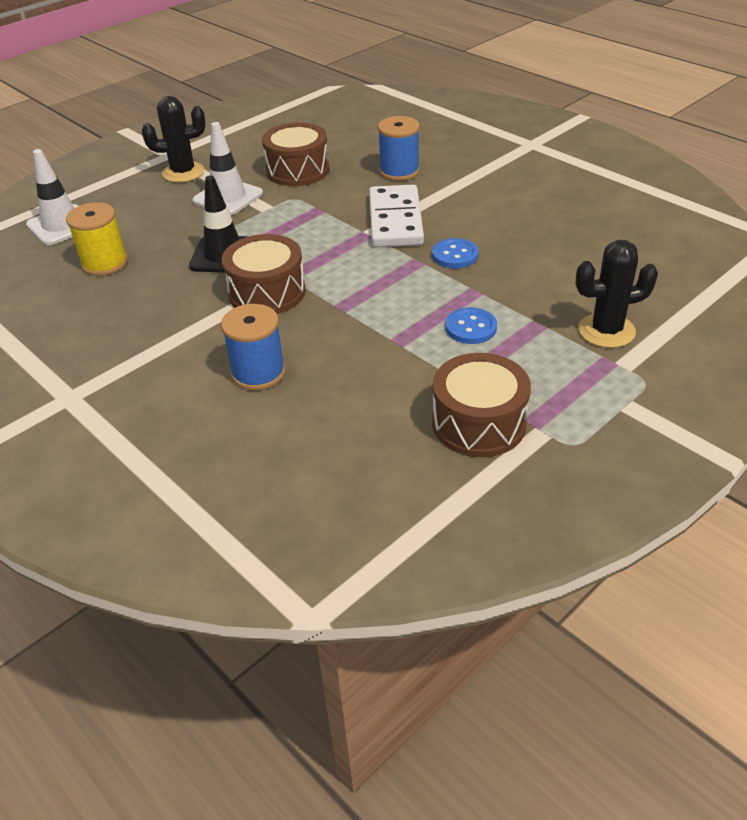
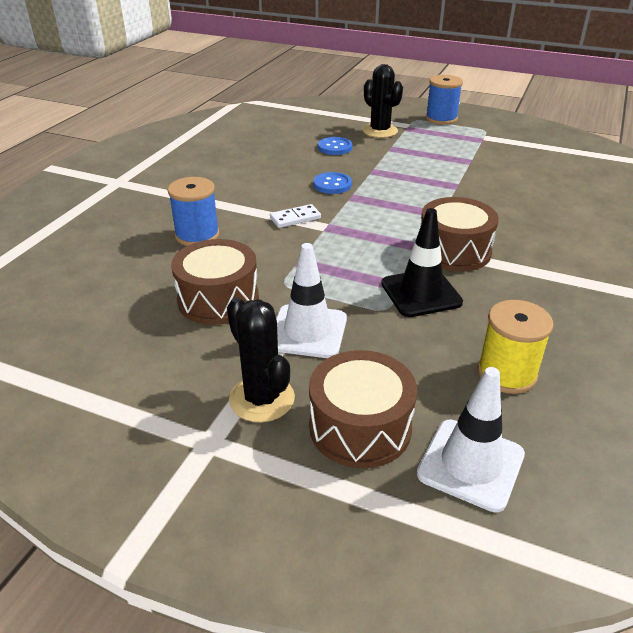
camera: 115 degrees left, 5 degrees down
blue spool [221,304,286,390] -> blue spool moved to [426,75,463,125]
white domino [369,184,424,247] -> white domino [270,204,321,228], size x0.49
brown drum [432,353,531,457] -> brown drum moved to [309,350,417,468]
blue button [445,307,497,344] -> blue button moved to [318,137,352,155]

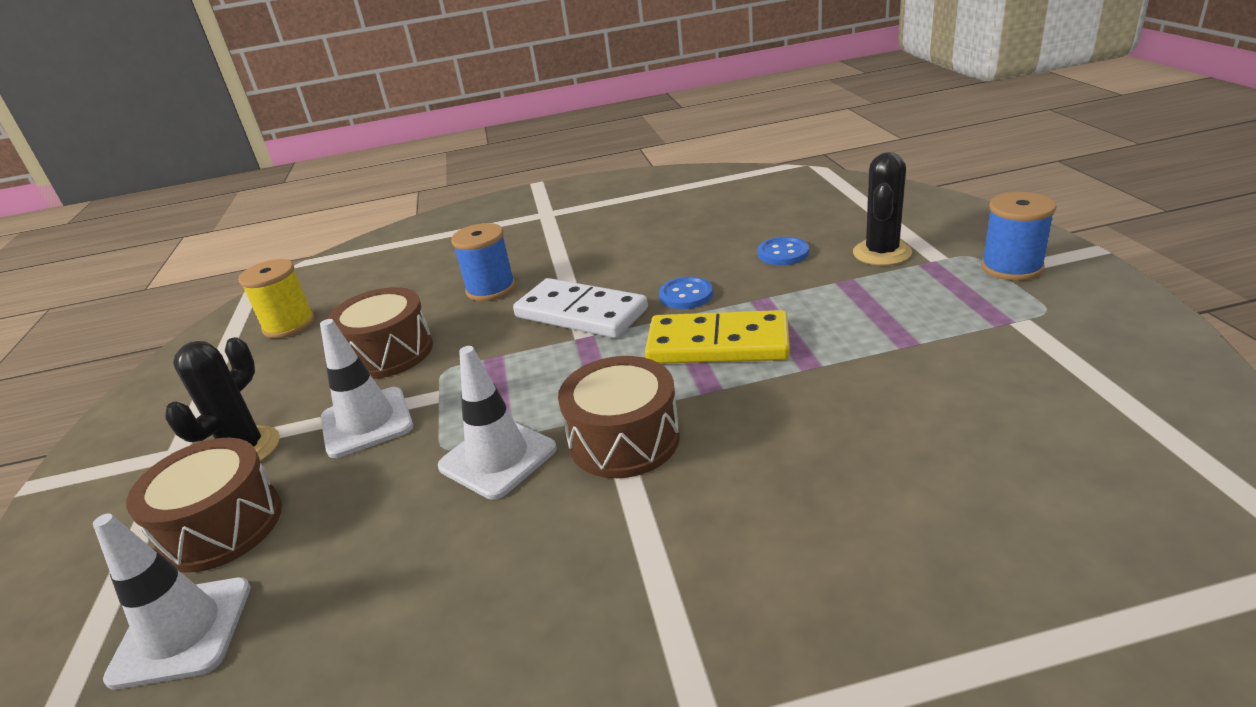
camera: 60 degrees right, 5 degrees down
white domino [270,204,321,228] -> white domino [513,278,648,338], size x2.06
black traffic cone [381,208,463,317] -> white traffic cone [438,346,557,500]
yellow spool [477,300,554,394] -> yellow spool moved to [238,259,315,339]
none -> yellow domino [645,310,790,364]

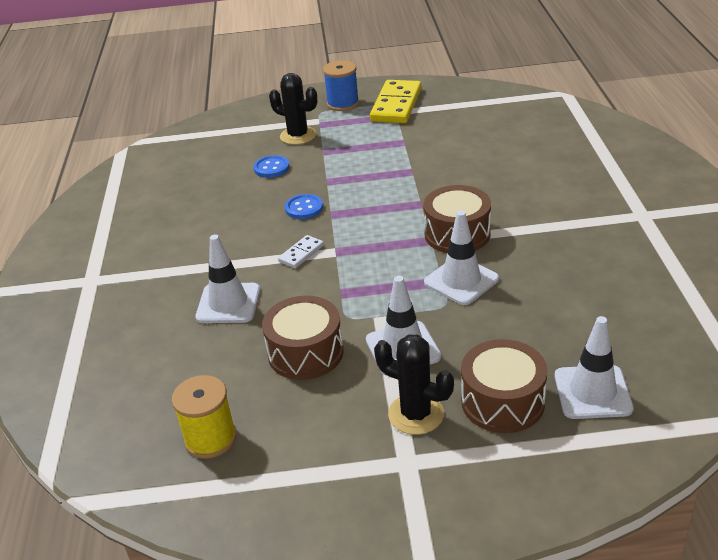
camera: 85 degrees left, 5 degrees up
blue spool [451,223,515,301] -> white traffic cone [195,235,260,323]
white domino [513,278,648,338] -> white domino [278,235,324,268], size x0.49
yellow domino [645,310,790,364] -> yellow domino moved to [370,80,422,123]

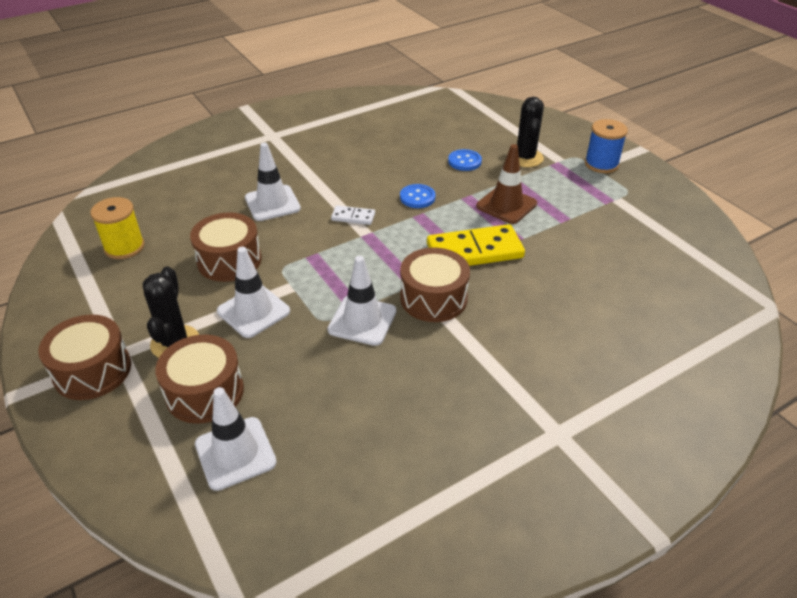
camera: 60 degrees right, 5 degrees up
yellow domino [370,80,422,123] -> yellow domino moved to [427,224,525,266]
none -> brown drum [38,314,131,400]
none -> brown traffic cone [476,144,537,224]

